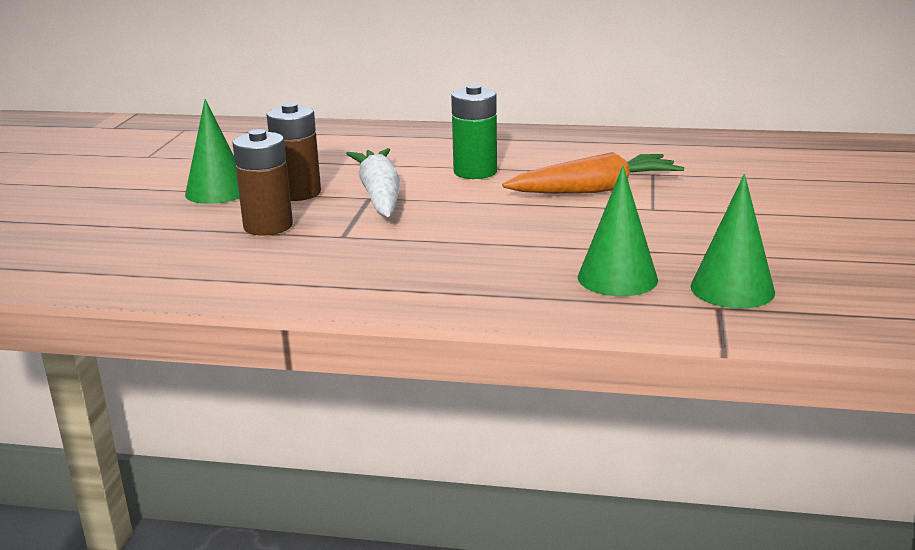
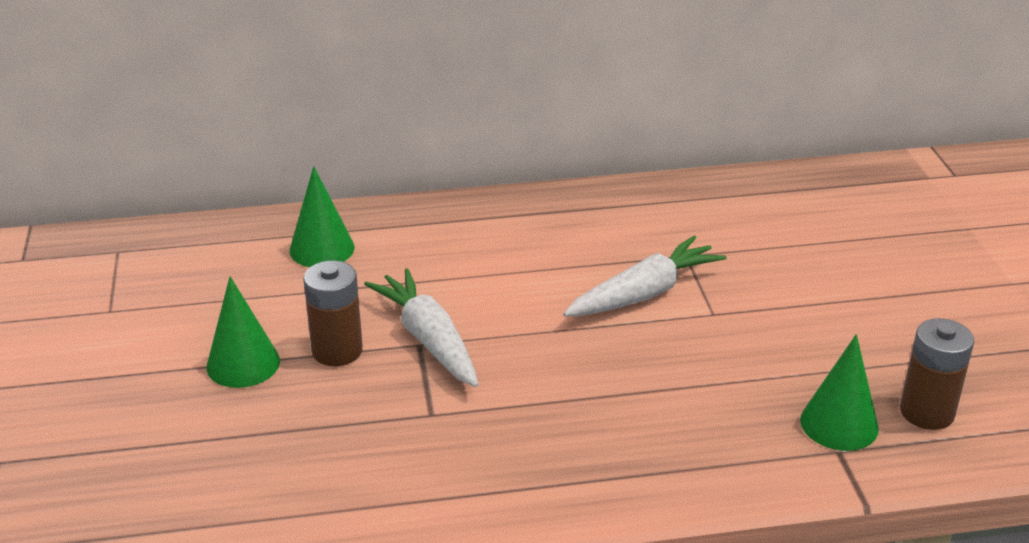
camera: 20 degrees left, 10 degrees up
brown battery [232,129,293,235] -> brown battery moved to [900,318,974,430]
green battery [451,84,497,179] -> none
orange carrot [502,152,684,194] -> white carrot [563,236,727,317]
green cone [578,166,658,296] -> green cone moved to [289,166,355,267]

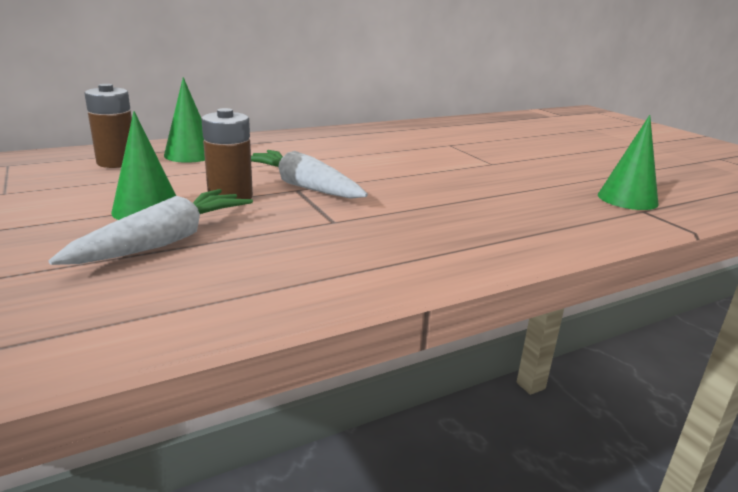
camera: 20 degrees left, 10 degrees down
white carrot [563,236,727,317] -> white carrot moved to [48,189,253,265]
brown battery [900,318,974,430] -> brown battery moved to [84,84,132,168]

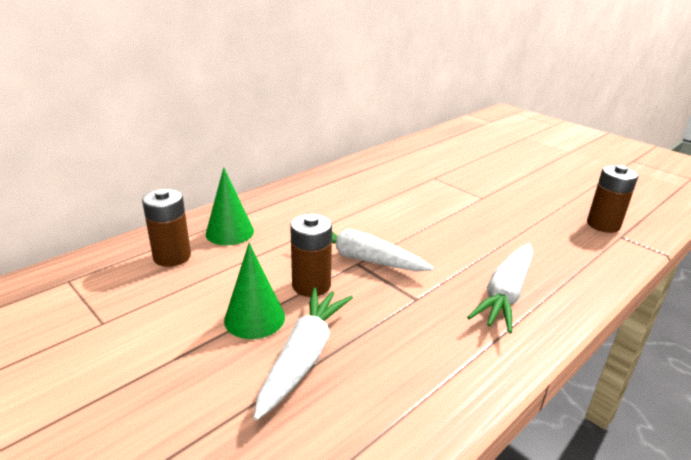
camera: 15 degrees left, 5 degrees up
green cone [598,115,659,210] -> brown battery [587,165,639,233]
none -> white carrot [467,243,533,333]

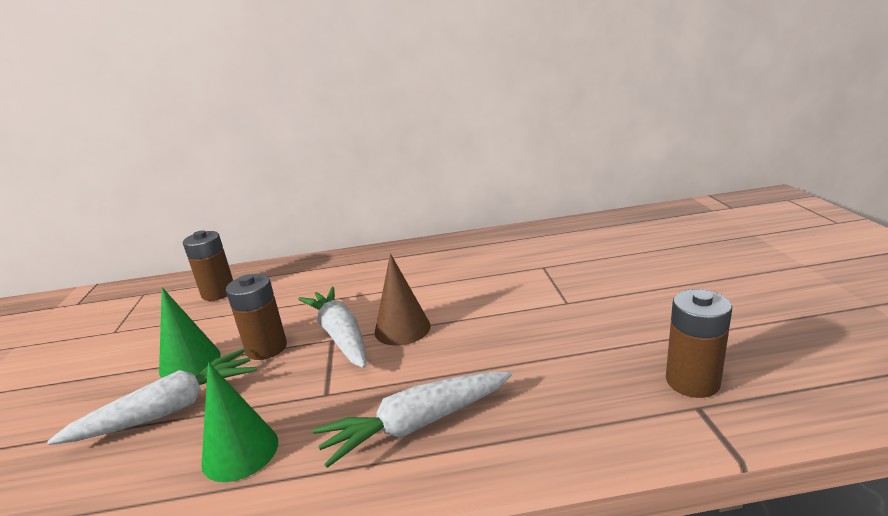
camera: 40 degrees right, 5 degrees down
green cone [206,167,254,245] -> green cone moved to [202,362,278,482]
none -> brown cone [375,253,431,346]

